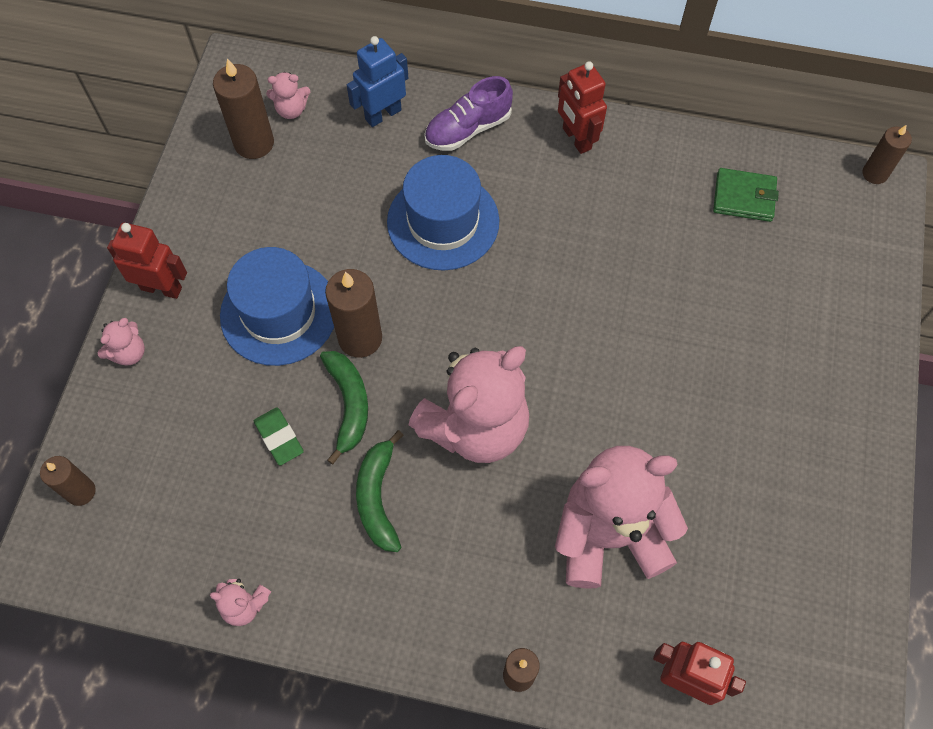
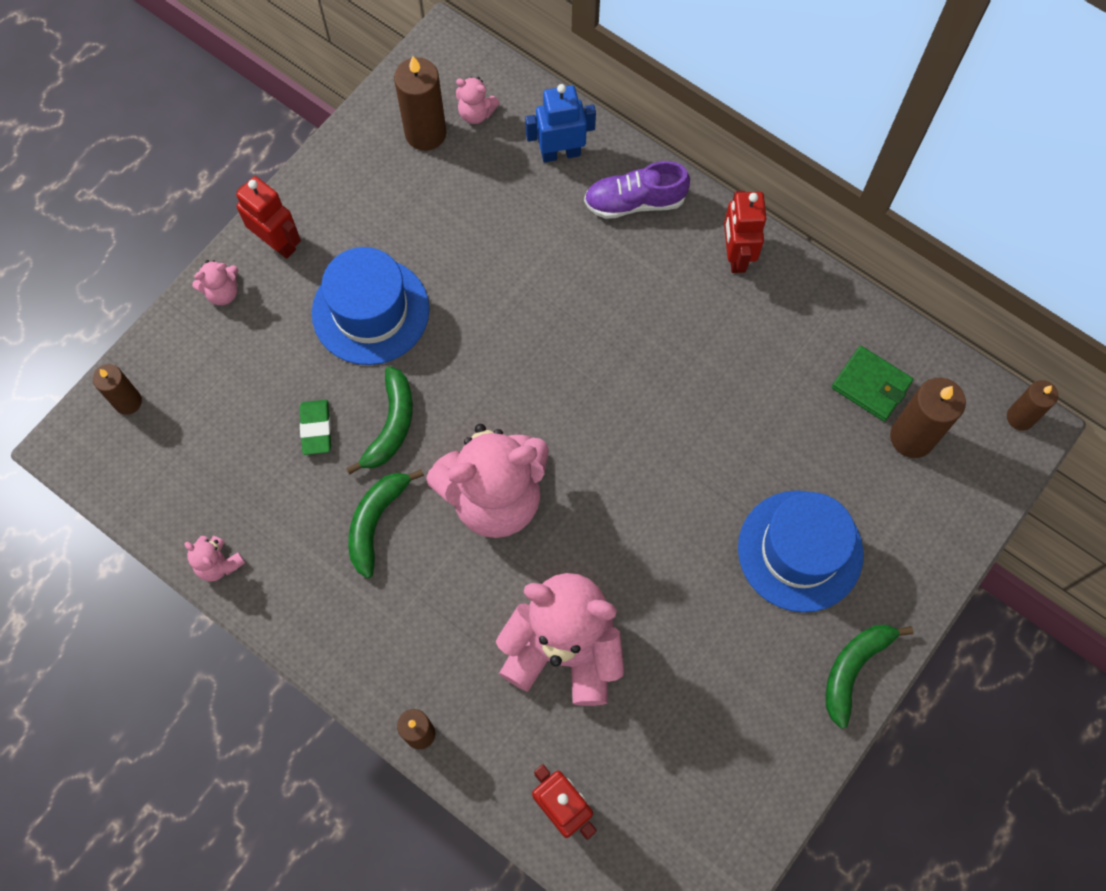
camera: 25 degrees right, 5 degrees up
brown candle [325,269,382,358] -> brown candle moved to [890,378,966,458]
blue hat [387,155,500,271] -> blue hat moved to [738,491,864,613]
none -> green banana [826,625,914,729]

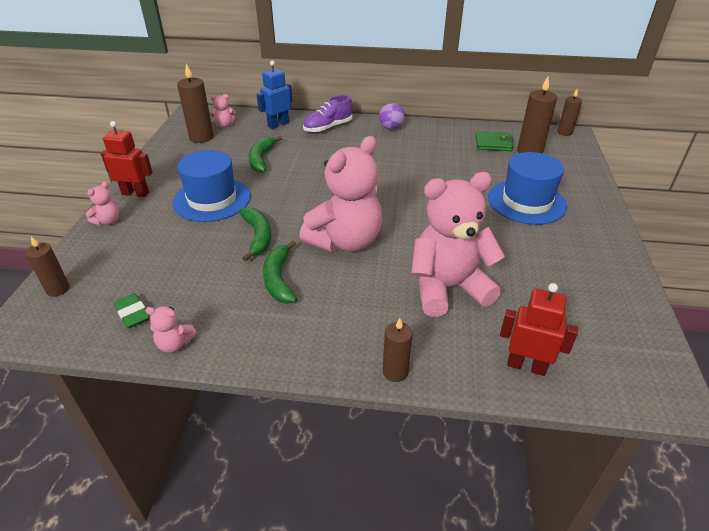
camera: 30 degrees left, 30 degrees down
green eraser [300,400,331,455] -> green eraser moved to [114,293,150,328]
red robot [724,191,766,273] -> purple ball [379,103,405,130]
green banana [826,625,914,729] -> green banana moved to [248,136,283,173]

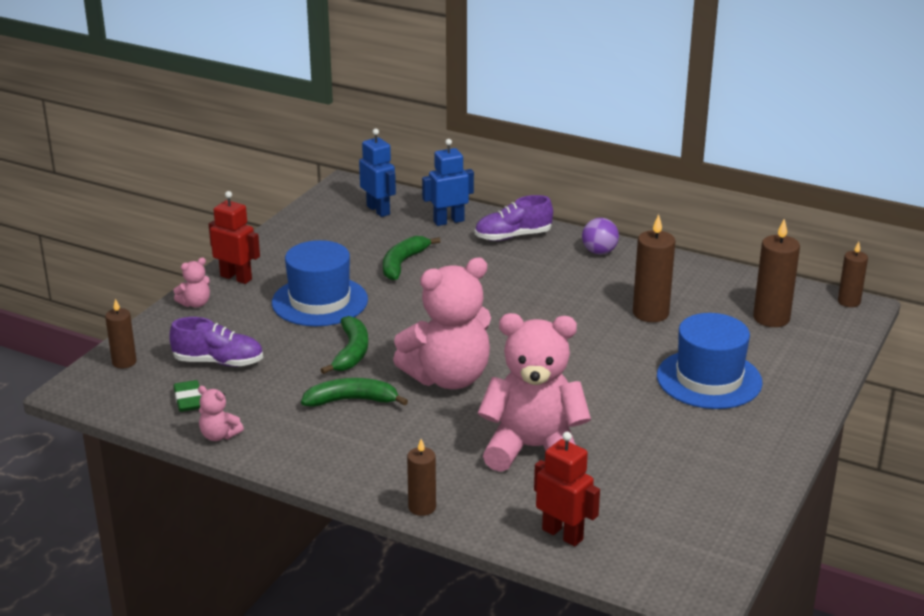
camera: 20 degrees right, 10 degrees down
brown candle [177,64,214,143] -> brown candle moved to [633,214,675,322]
pink teddy bear [210,94,236,128] -> blue robot [359,129,396,217]
green banana [263,241,297,304] -> green banana turned 75 degrees clockwise [301,378,408,407]
green wallet [475,131,514,151] -> none
none -> purple shoe [169,317,263,367]

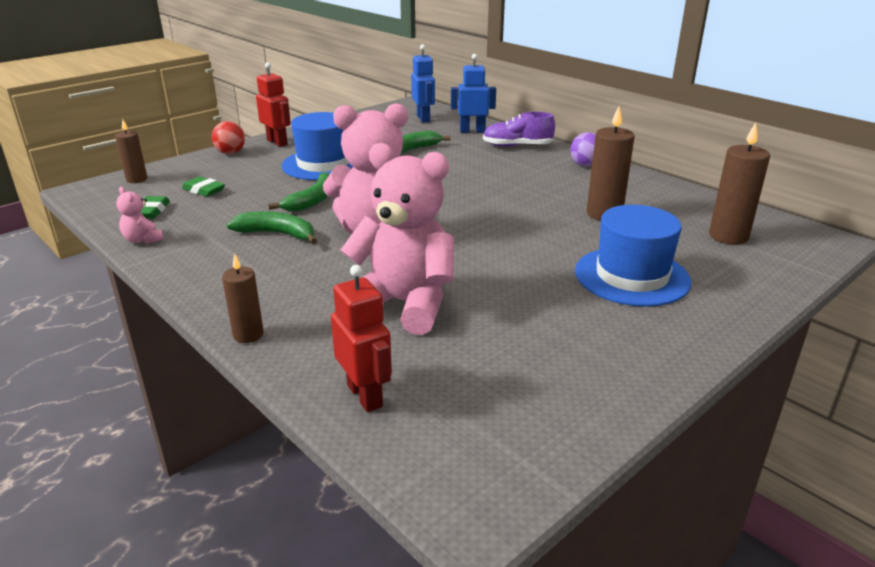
camera: 20 degrees right, 0 degrees up
purple shoe [169,317,263,367] -> green eraser [182,176,225,197]
pink teddy bear [173,257,210,307] -> red ball [212,121,245,154]
brown candle [838,241,868,307] -> none

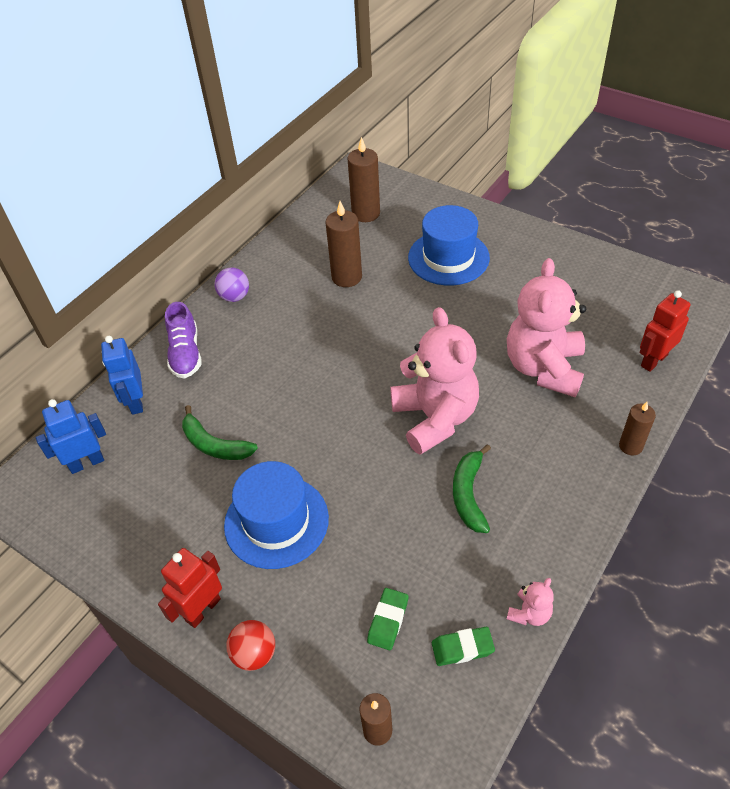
camera: 100 degrees left, 20 degrees up
green banana [268,172,330,212] -> none

